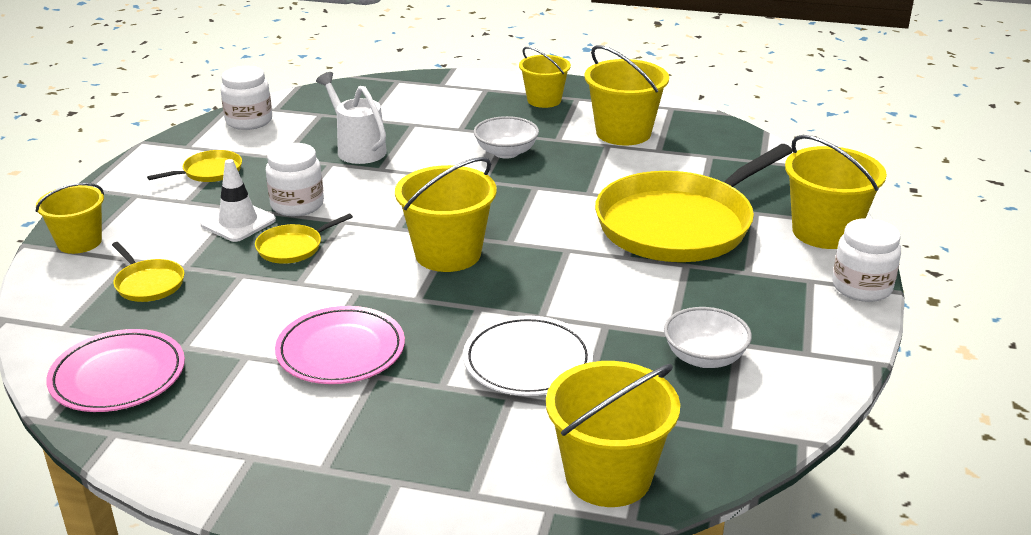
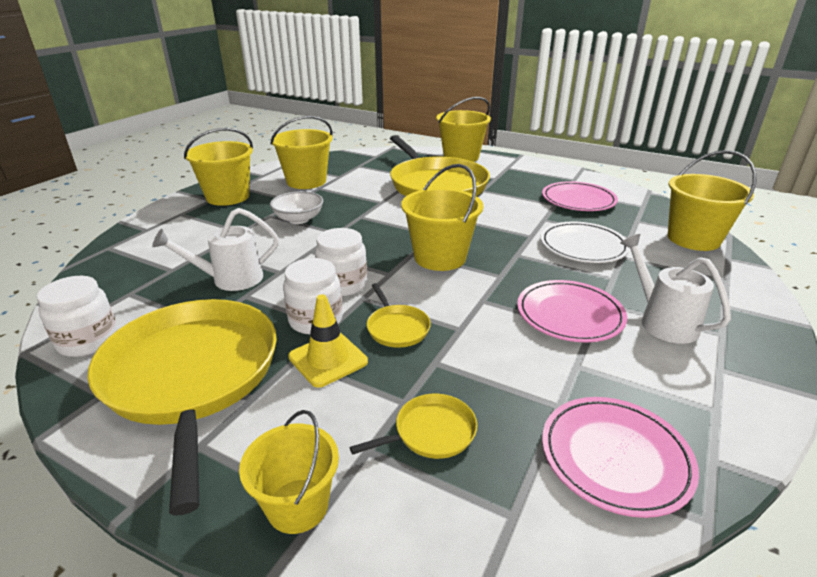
camera: 75 degrees left, 0 degrees up
yellow pan [147,150,242,182] -> yellow pan [87,299,277,516], size x2.47
white traffic cone [200,159,276,242] -> yellow traffic cone [288,294,368,388]
yellow bucket [519,47,571,108] -> yellow bucket [184,128,253,206], size x1.53
white bowl [664,307,752,368] -> pink plate [542,181,618,211]
white jar [832,218,901,302] -> white jar moved to [315,228,367,296]
none -> white watering can [620,234,731,344]

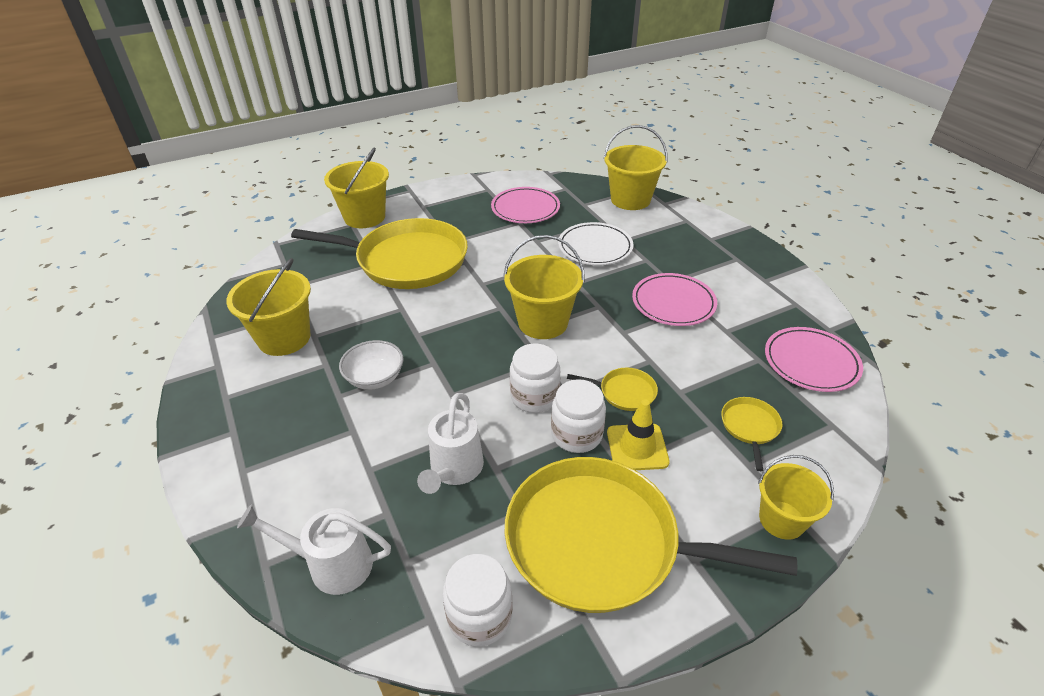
camera: 55 degrees left, 10 degrees up
yellow bucket [184,128,253,206] -> none
white watering can [620,234,731,344] -> white watering can moved to [237,505,391,595]

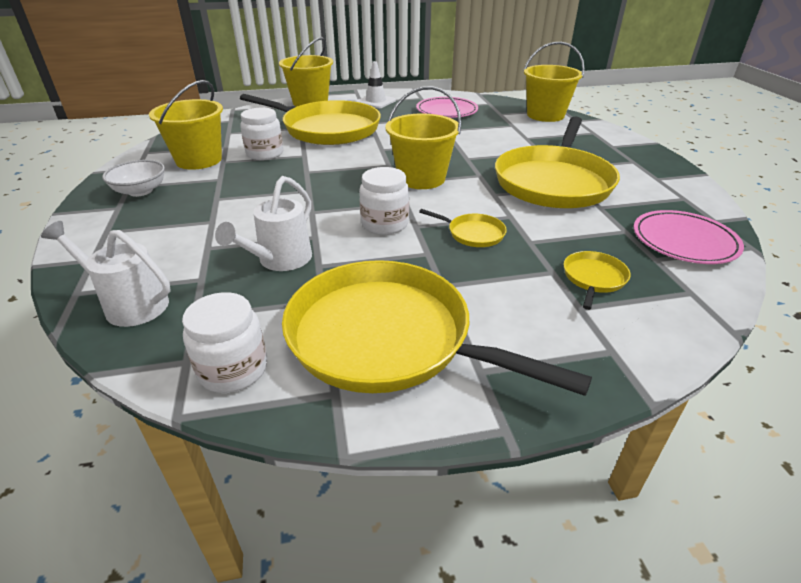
camera: 15 degrees right, 5 degrees down
white bowl [339,340,403,390] -> white bowl moved to [102,160,165,197]
white jar [551,379,606,453] -> white jar moved to [240,108,284,160]
white plate [558,222,634,265] -> none
yellow traffic cone [607,399,670,470] -> none
pink plate [632,273,717,326] -> yellow pan [495,117,620,208]
yellow bucket [758,455,834,540] -> none
none -> white traffic cone [356,61,396,108]

